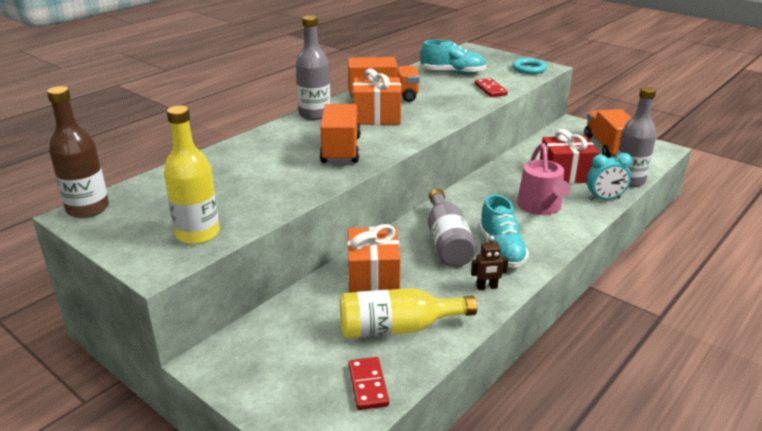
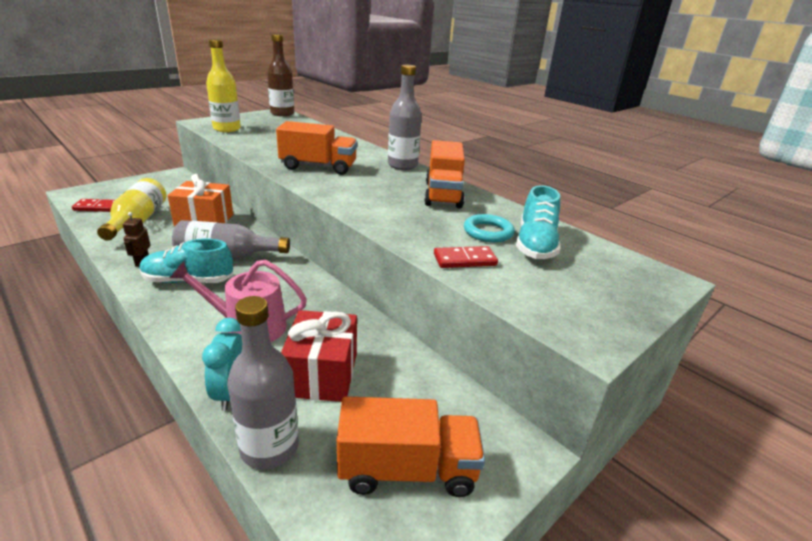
camera: 95 degrees right, 0 degrees up
orange gift [353,69,401,125] -> none
turquoise ring [512,58,547,74] -> turquoise ring moved to [464,214,515,243]

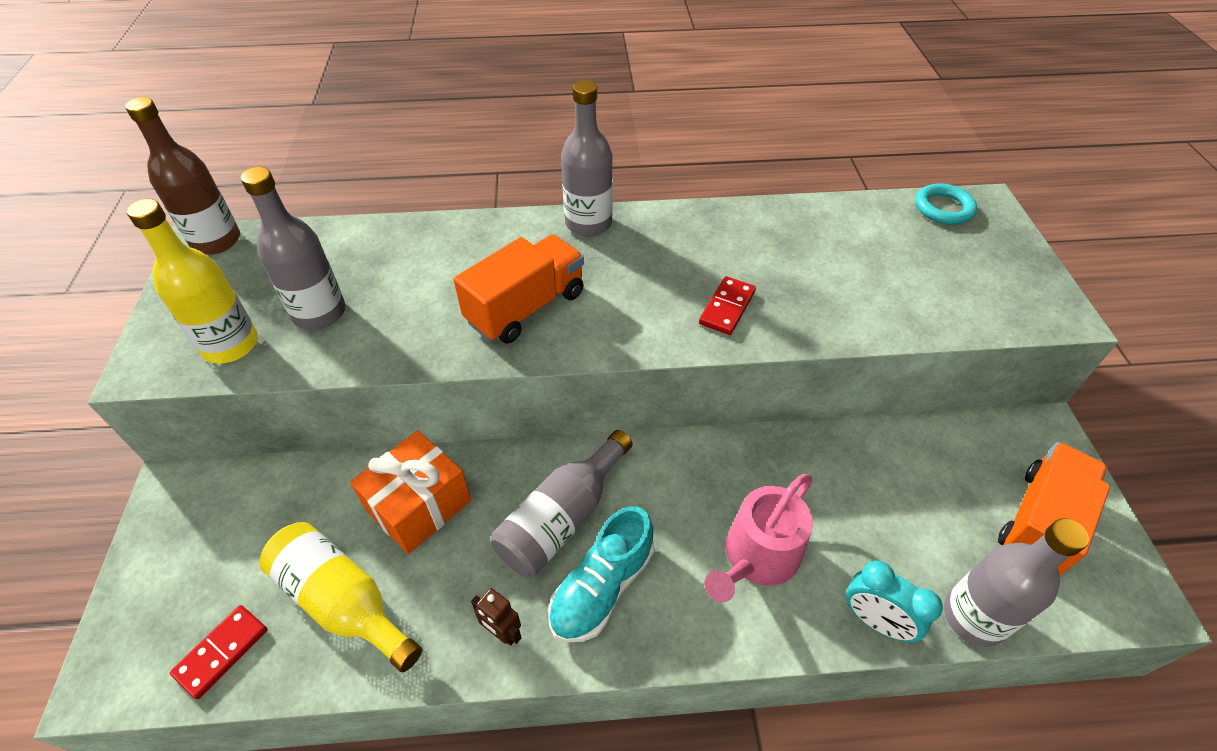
camera: 50 degrees left, 20 degrees up
red gift [281,310,357,402] -> none
orange truck [424,140,465,208] -> none
red domino [434,246,498,268] -> red domino moved to [699,276,756,335]
turquoise ring [464,214,515,243] -> turquoise ring moved to [915,183,977,225]
turquoise shoe [516,185,561,259] -> none
none -> grey bottle [241,167,346,330]

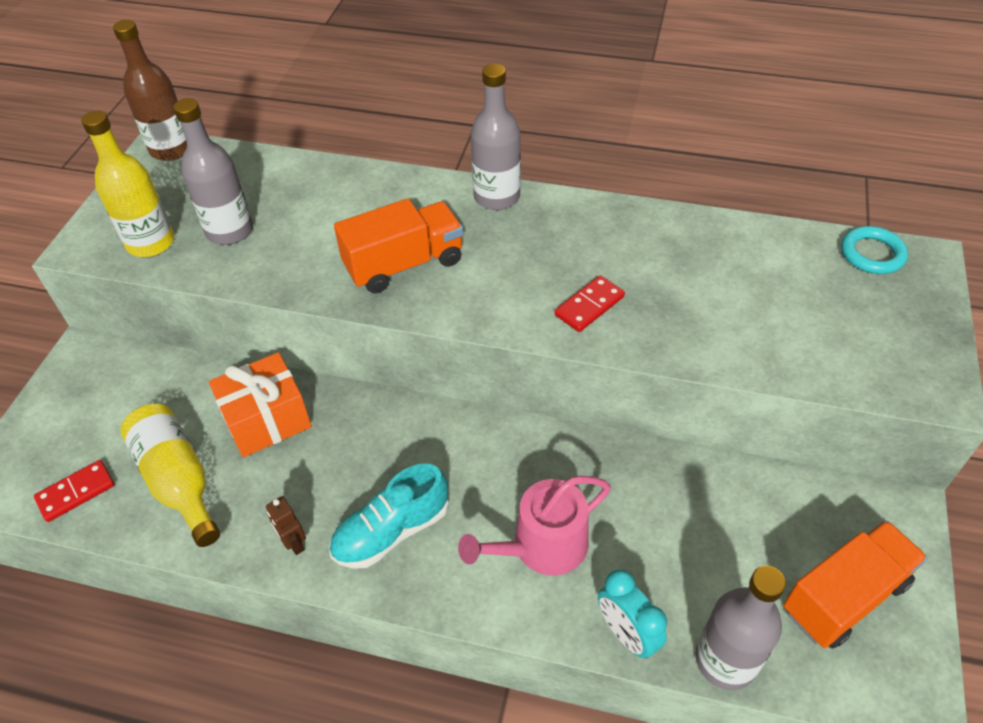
camera: 20 degrees right, 0 degrees up
grey bottle [491,430,633,577] -> none

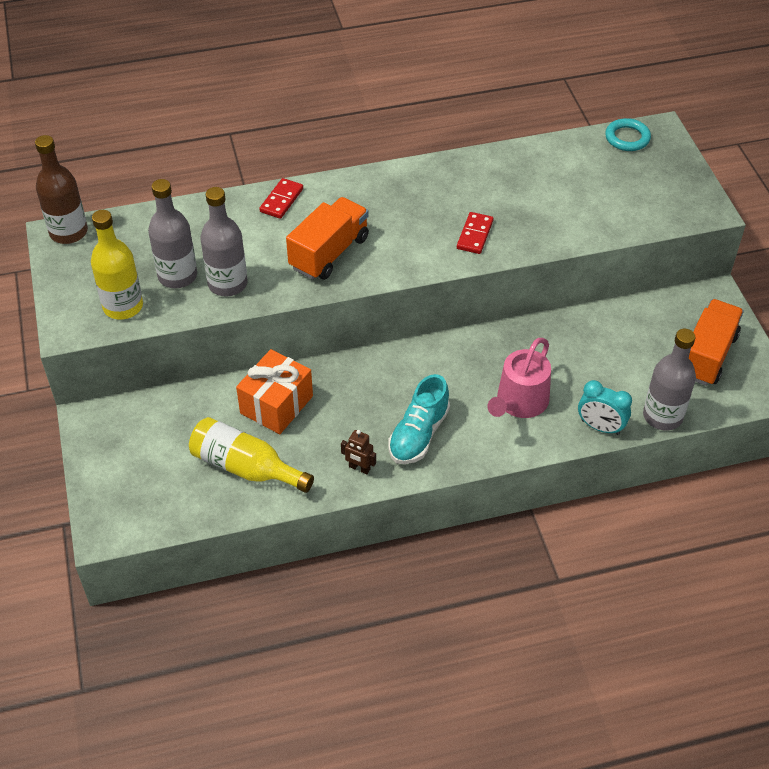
camera: 30 degrees left, 0 degrees up
red domino [34,460,115,522] -> red domino moved to [259,178,303,219]
grey bottle [471,64,521,210] -> grey bottle moved to [200,187,248,296]

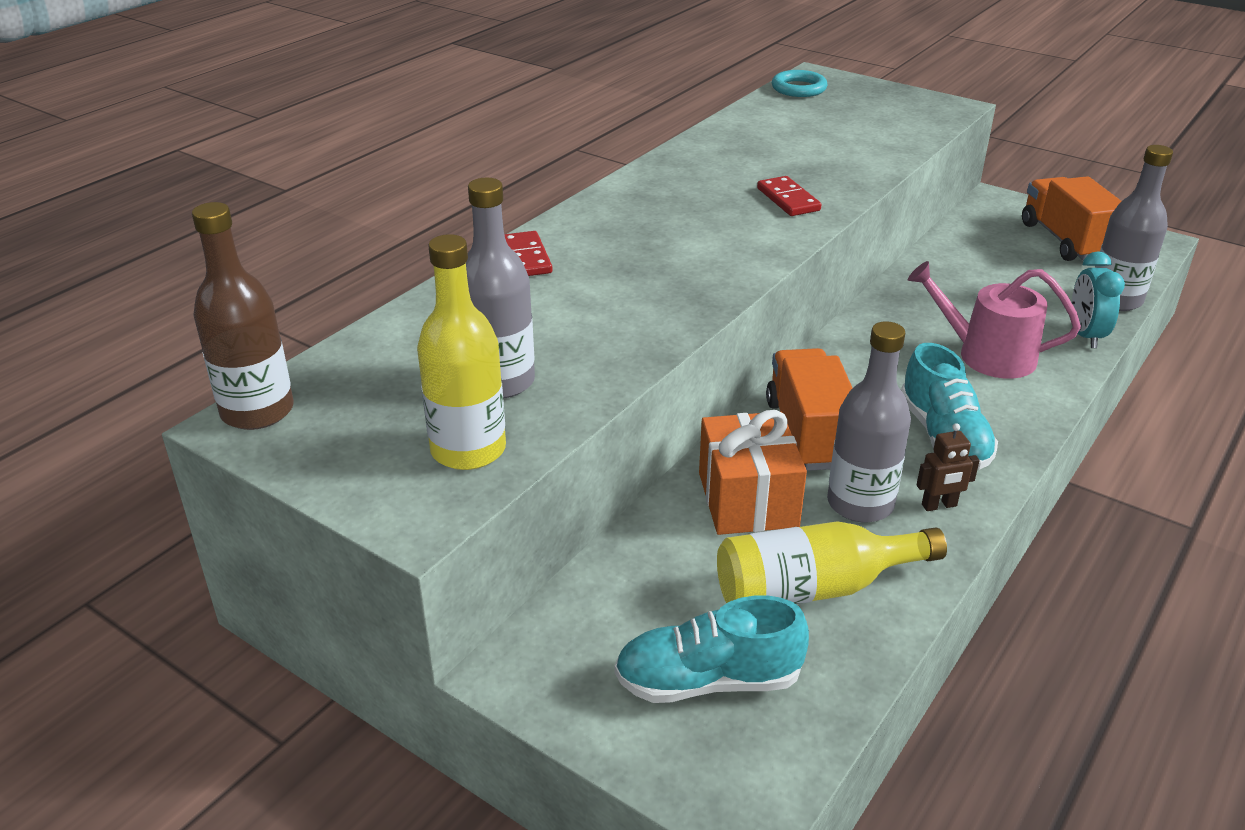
camera: 40 degrees left, 15 degrees down
grey bottle [200,187,248,296] -> grey bottle moved to [827,321,911,522]
orange truck [286,197,369,280] -> orange truck moved to [766,348,852,471]
pink watering can [487,338,551,418] -> pink watering can turned 120 degrees clockwise [908,261,1081,379]
turquoise clock [578,380,632,435] -> turquoise clock turned 105 degrees clockwise [1072,251,1125,348]
none -> turquoise shoe [614,596,809,703]

